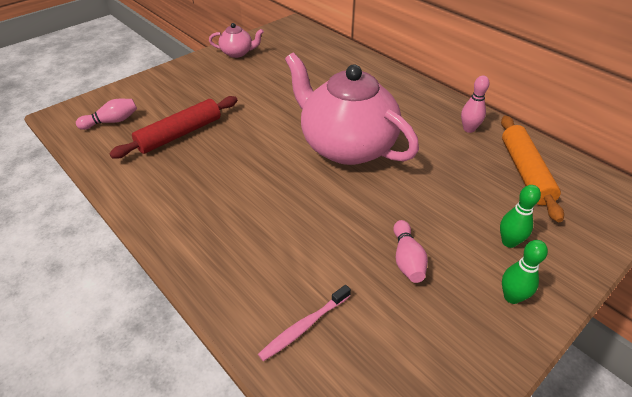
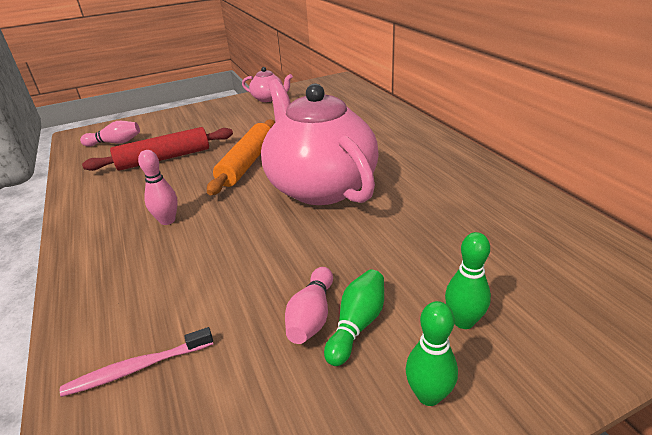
camera: 20 degrees right, 10 degrees down
pink bowling pin [461,75,490,133] -> pink bowling pin moved to [138,150,178,225]
orange rolling pin [501,116,564,222] -> orange rolling pin moved to [207,119,275,195]
none -> green bowling pin [324,270,384,366]

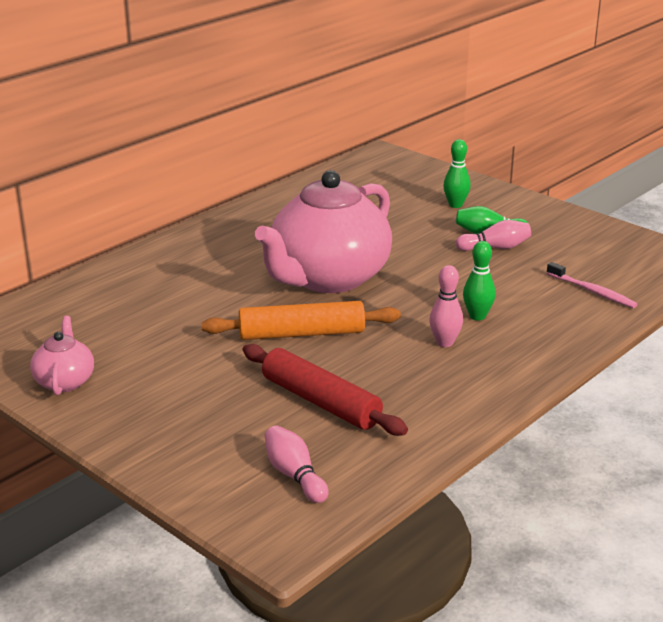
camera: 115 degrees left, 5 degrees down
green bowling pin [406,301,458,406] -> green bowling pin moved to [463,241,495,321]

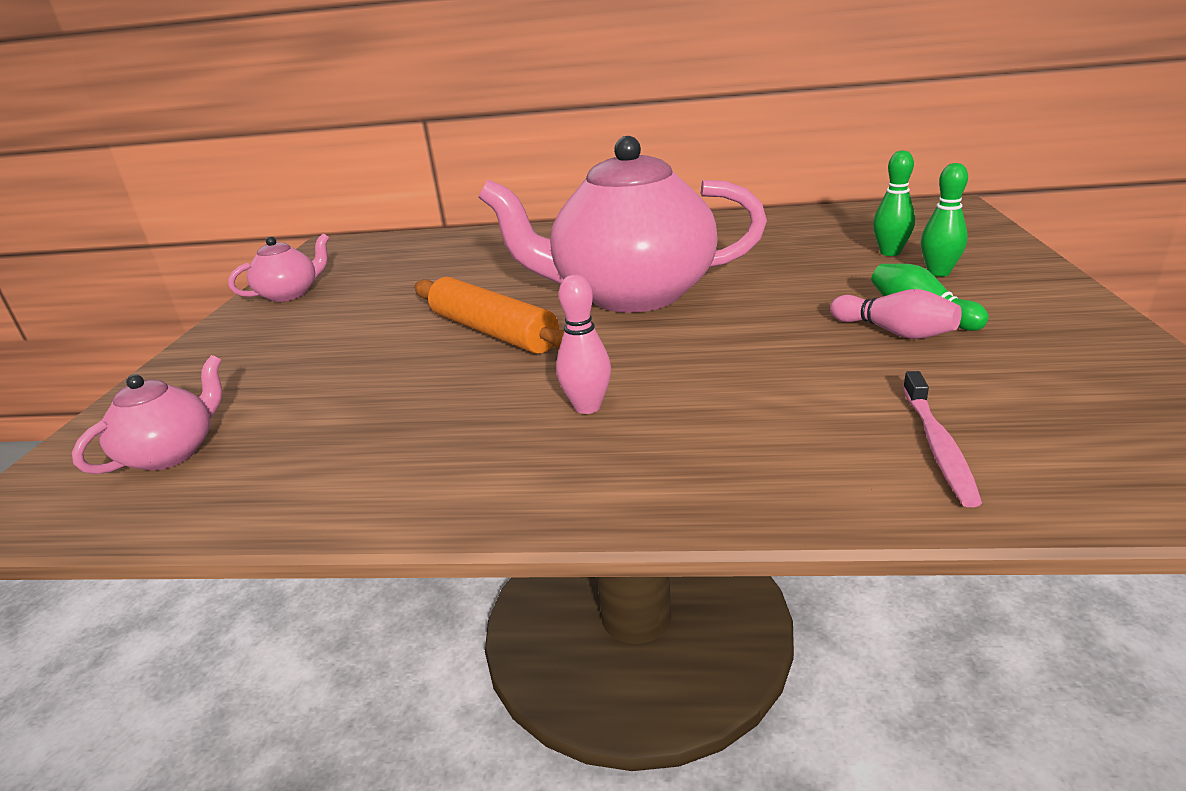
camera: 55 degrees right, 0 degrees up
red rolling pin [243,344,408,436] -> none
pink bowling pin [265,425,328,503] -> pink teapot [72,355,222,474]
green bowling pin [463,241,495,321] -> green bowling pin moved to [873,150,915,256]

